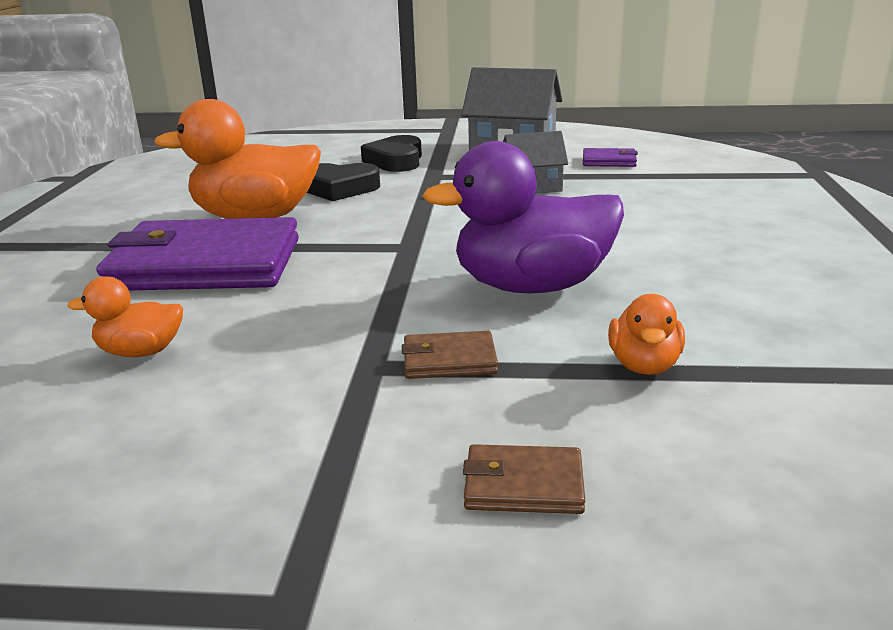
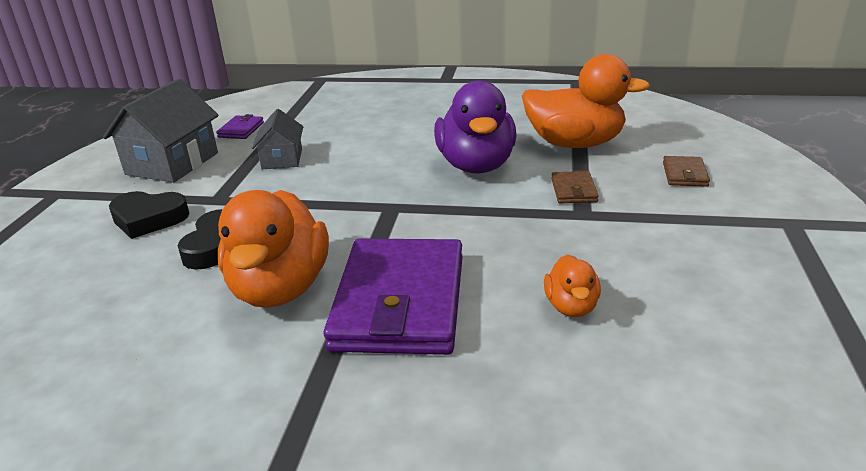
camera: 85 degrees left, 5 degrees up
orange duck [608,294,685,375] -> orange duck [522,54,650,148], size x2.05

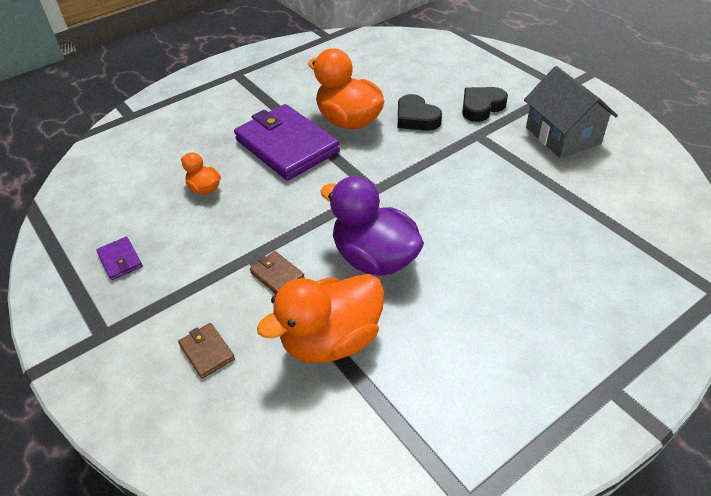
camera: 135 degrees right, 15 degrees up
purple wallet [216,114,264,139] -> purple wallet moved to [96,237,143,280]
grey house [252,109,303,169] -> none

